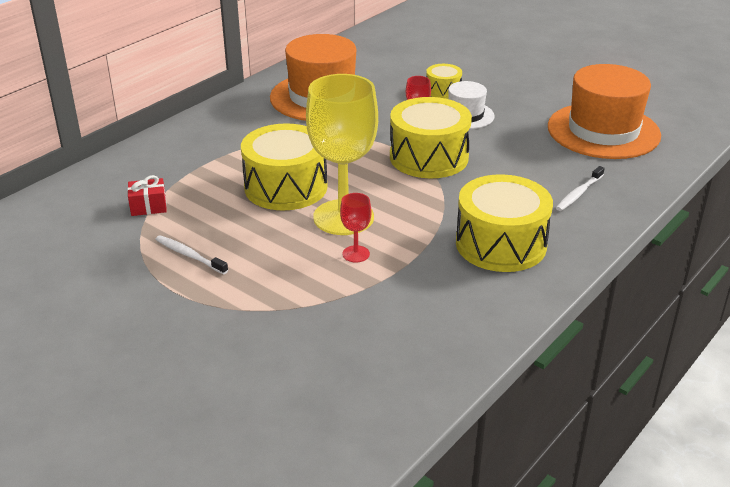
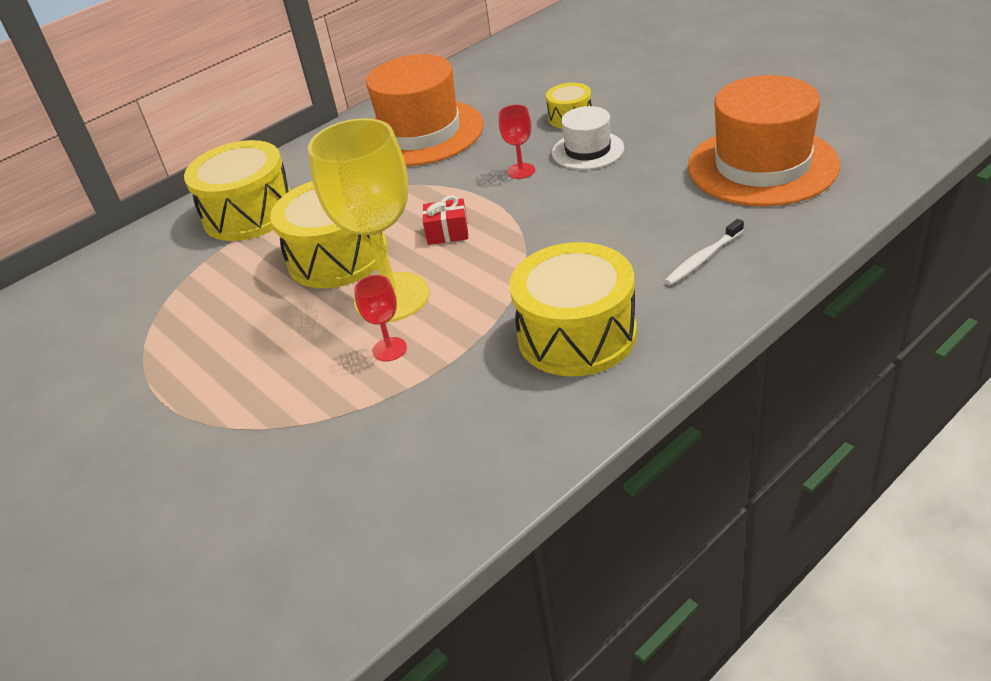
camera: 15 degrees right, 5 degrees up
red gift [127,175,167,216] -> red gift moved to [422,195,468,245]
white toothbrush [155,235,228,274] -> none
yellow drum [390,97,472,178] -> yellow drum moved to [184,140,291,241]

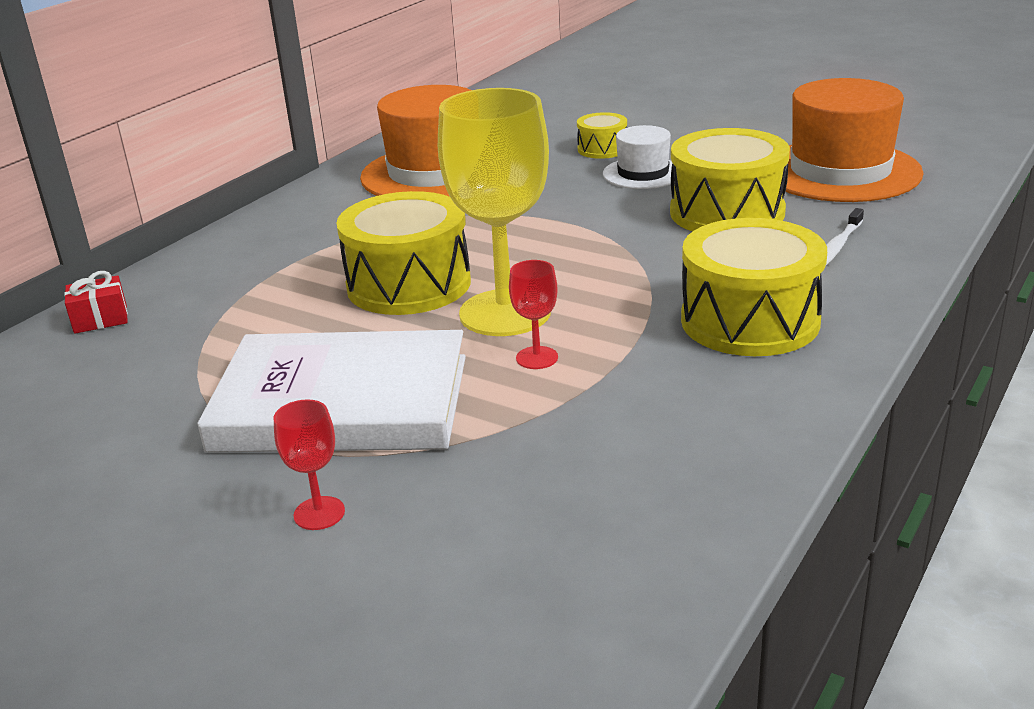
camera: 20 degrees left, 10 degrees down
yellow drum [184,140,291,241] -> yellow drum moved to [670,128,790,231]
red gift [422,195,468,245] -> red gift moved to [64,271,128,334]
red goblet [499,105,535,179] -> red goblet moved to [274,399,345,530]
none -> white book [197,330,466,453]

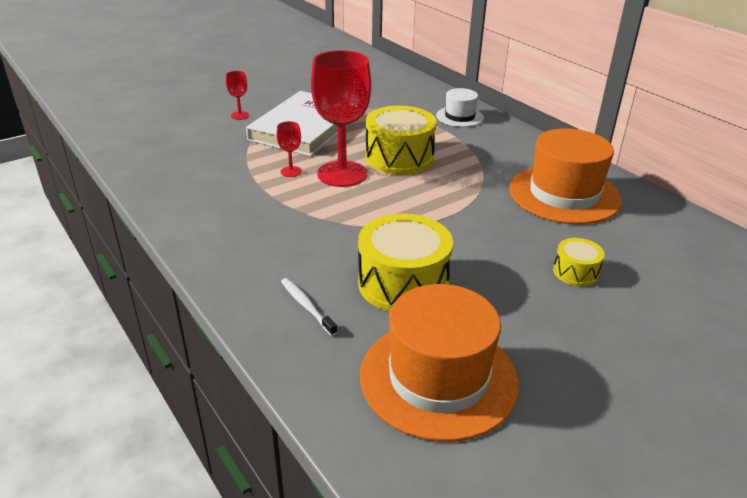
camera: 110 degrees right, 5 degrees up
red gift [64,271,128,334] -> none
yellow goblet [438,88,551,336] -> red goblet [311,50,371,187]
white hat [603,125,672,189] -> white hat moved to [436,88,484,127]
yellow drum [681,218,827,356] -> none

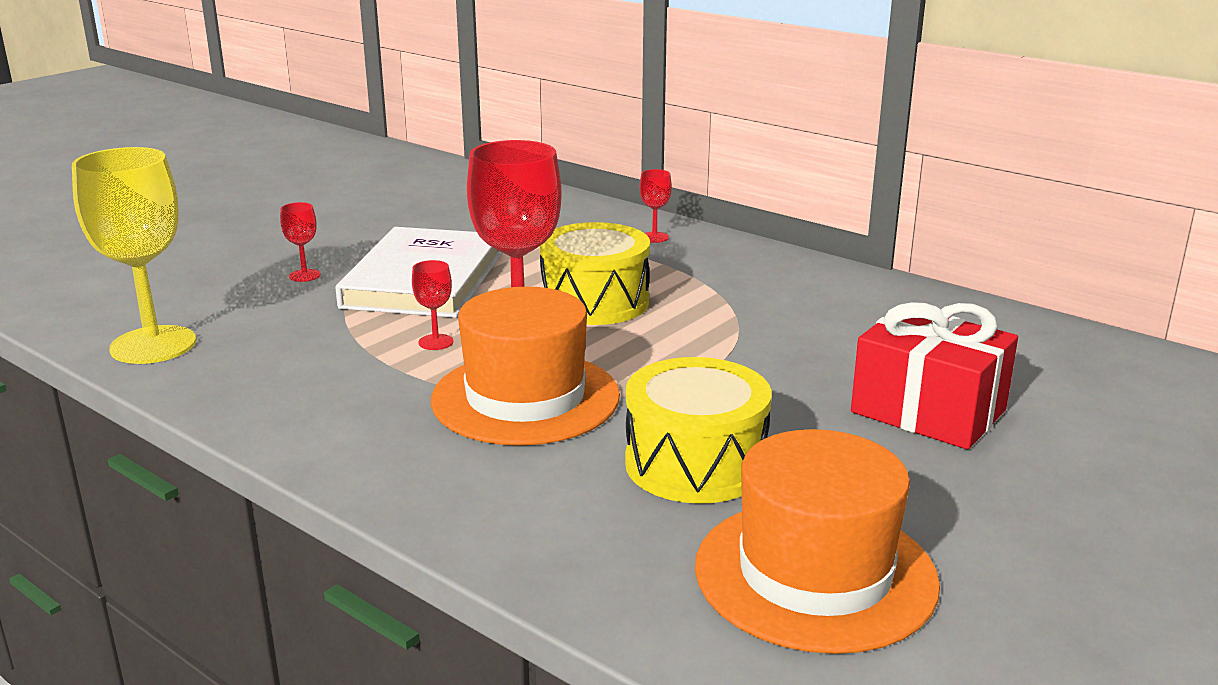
camera: 15 degrees left, 10 degrees down
white toothbrush [281,278,337,336] -> none
white hat [436,88,484,127] -> red goblet [640,169,672,243]
orange hat [509,128,622,224] -> orange hat moved to [431,287,620,446]
yellow drum [553,238,605,286] -> red gift [851,302,1018,450]
none -> yellow goblet [72,147,196,364]

